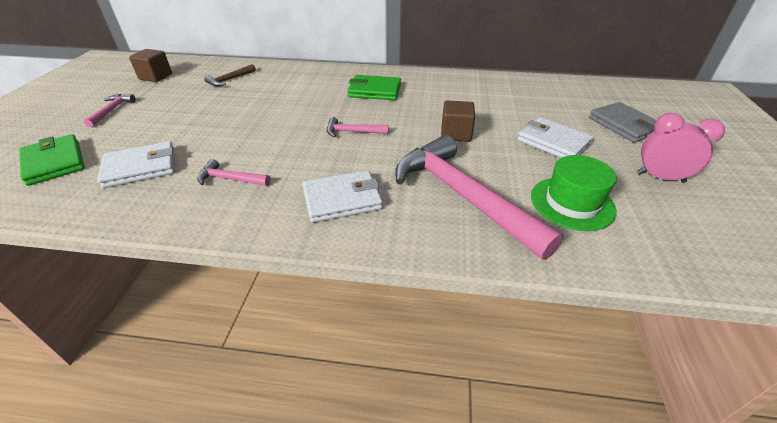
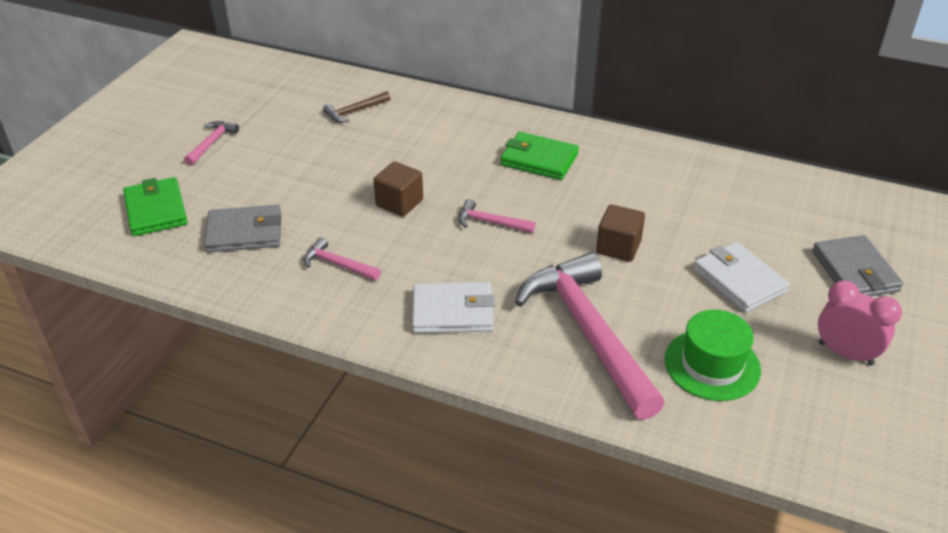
camera: 15 degrees right, 0 degrees up
white wallet [97,141,175,188] -> grey wallet [204,205,281,253]
brown cube [129,49,172,82] -> brown cube moved to [373,161,423,217]

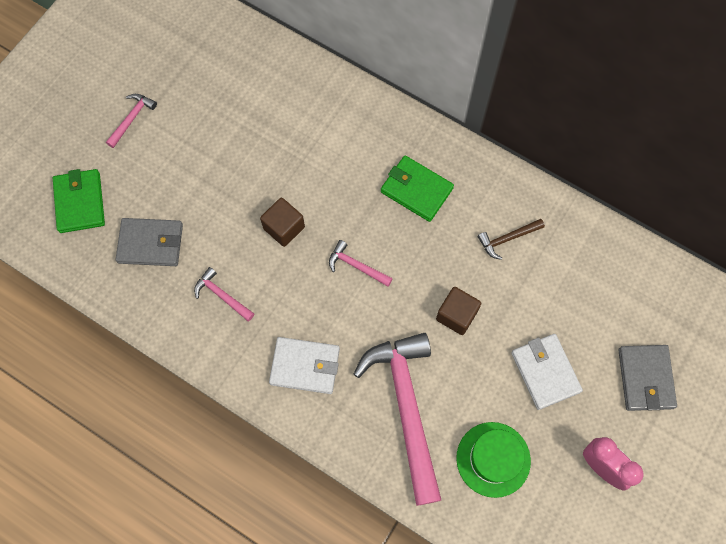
camera: 10 degrees right, 30 degrees up
brown hammer [323,91,390,123] -> brown hammer moved to [478,219,545,260]

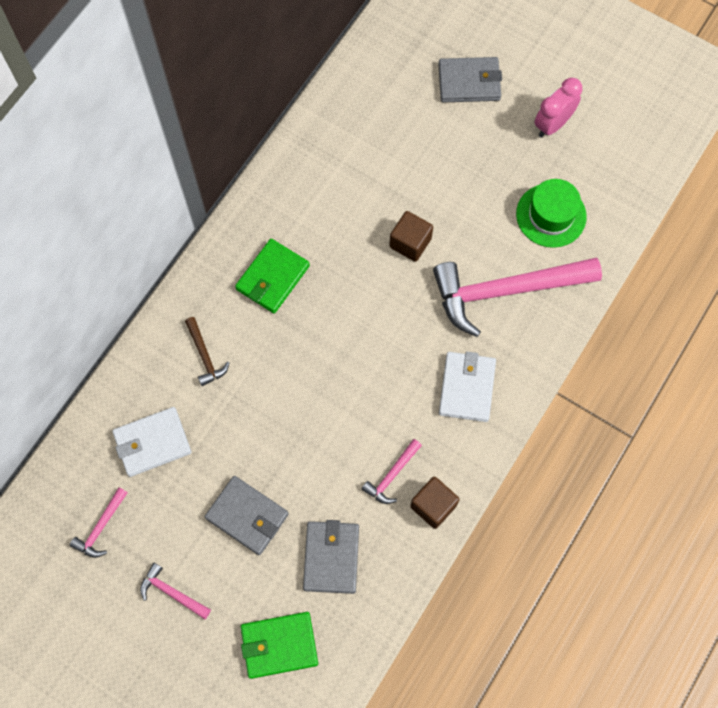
camera: 90 degrees left, 0 degrees up
brown cube [260,197,305,247] -> brown cube moved to [410,477,460,529]
pink hammer [329,240,393,287] -> pink hammer moved to [70,487,128,558]
brown hammer [478,219,545,260] -> brown hammer moved to [185,317,229,386]
white wallet [511,334,583,410] -> white wallet moved to [112,407,192,477]
none -> grey wallet [205,476,289,555]

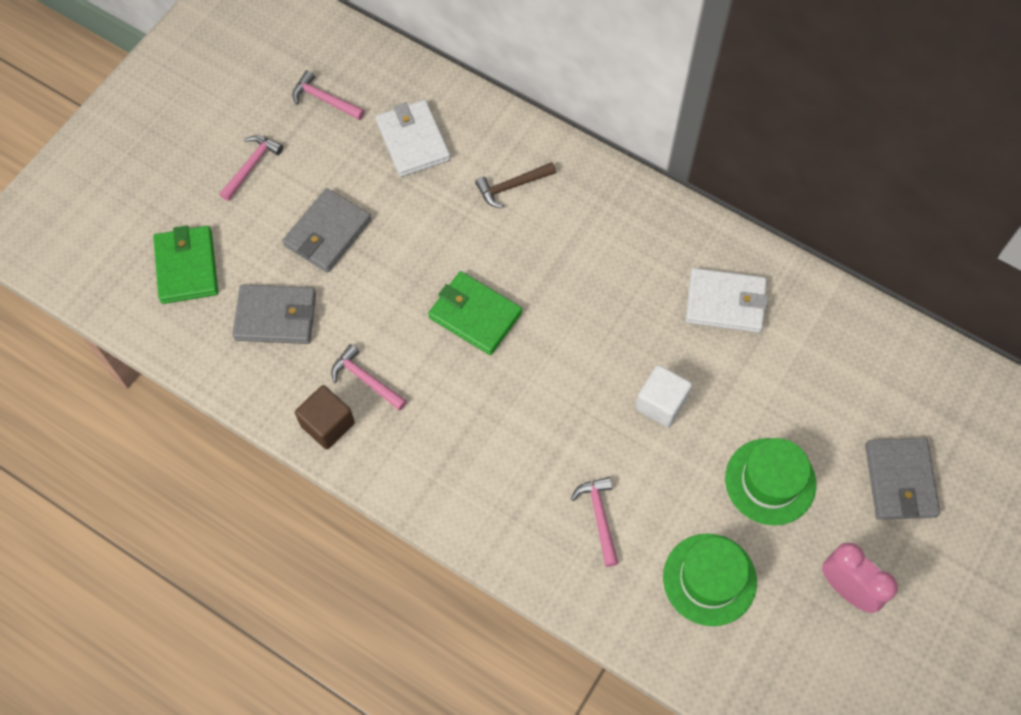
camera: 90 degrees right, 5 degrees down
green wallet [235,239,310,314] -> green wallet moved to [428,271,522,355]
brown cube [389,211,433,262] -> white cube [635,365,692,428]
pink hammer [433,258,602,337] -> pink hammer [571,477,618,567], size x0.43
white wallet [439,351,496,422] -> white wallet moved to [686,268,768,333]
none -> green hat [725,438,816,525]

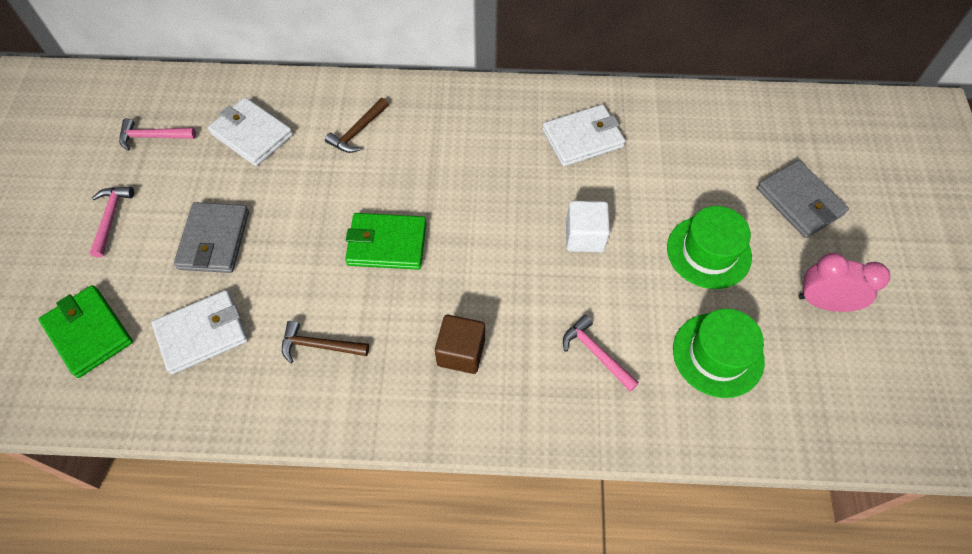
camera: 30 degrees left, 5 degrees down
grey wallet [232,284,316,344] -> white wallet [151,290,248,375]
brown cube [295,385,355,449] -> brown cube moved to [435,315,485,374]
pink hammer [331,344,407,411] -> brown hammer [282,321,369,363]

